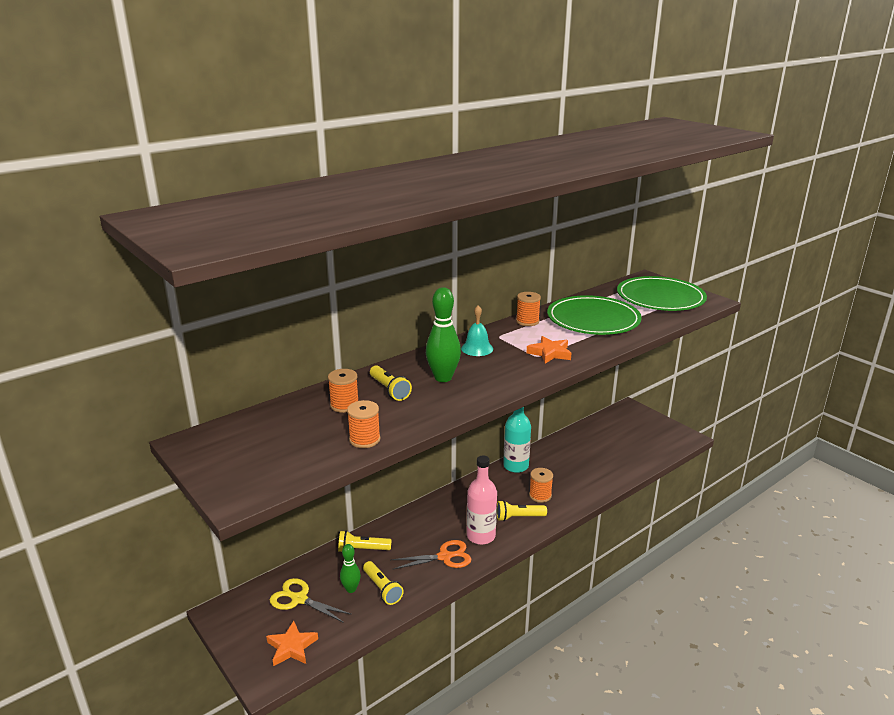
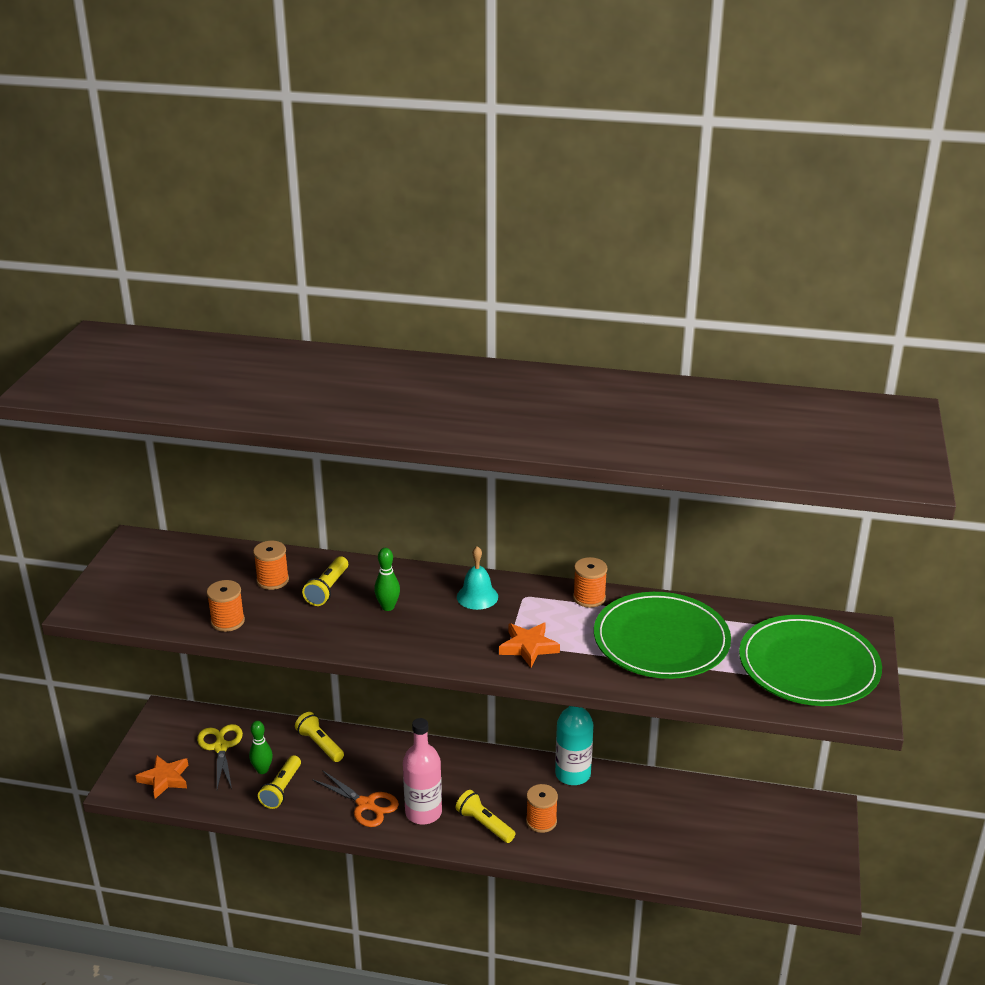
camera: 50 degrees right, 5 degrees up
green bowling pin [426,287,461,382] -> green bowling pin [374,548,400,611], size x0.60

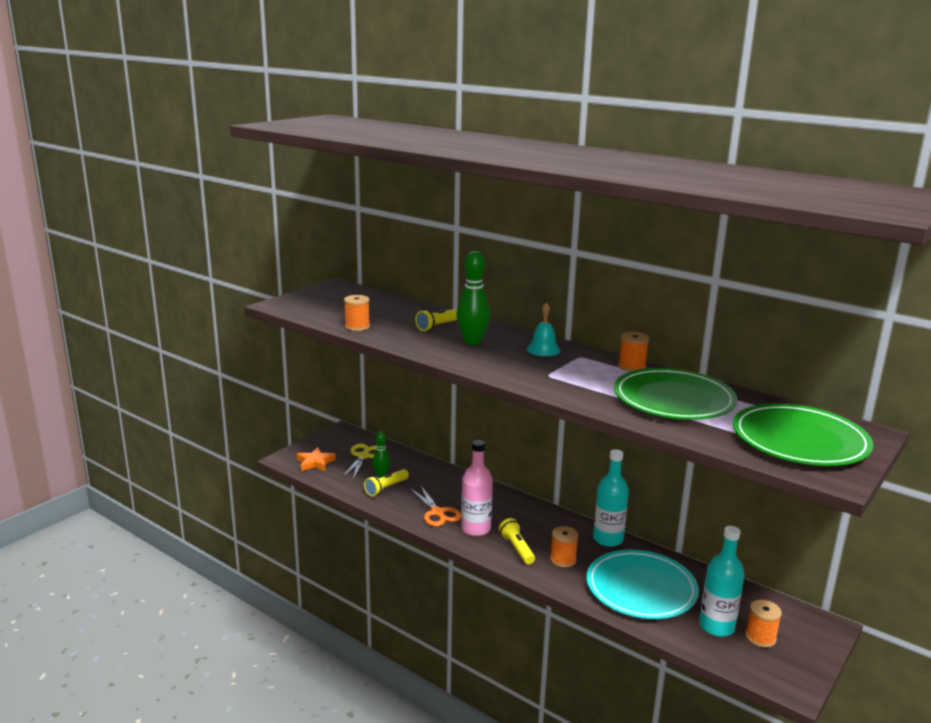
camera: 25 degrees right, 10 degrees down
orange spool [253,541,289,590] -> orange spool moved to [745,600,782,648]
yellow flashlight [295,712,344,762] -> none
green bowling pin [374,548,400,611] -> green bowling pin [457,251,490,345], size x1.66
orange star [499,623,560,668] -> none
none -> turquoise plate [586,550,699,619]
none -> turquoise bottle [699,526,745,637]

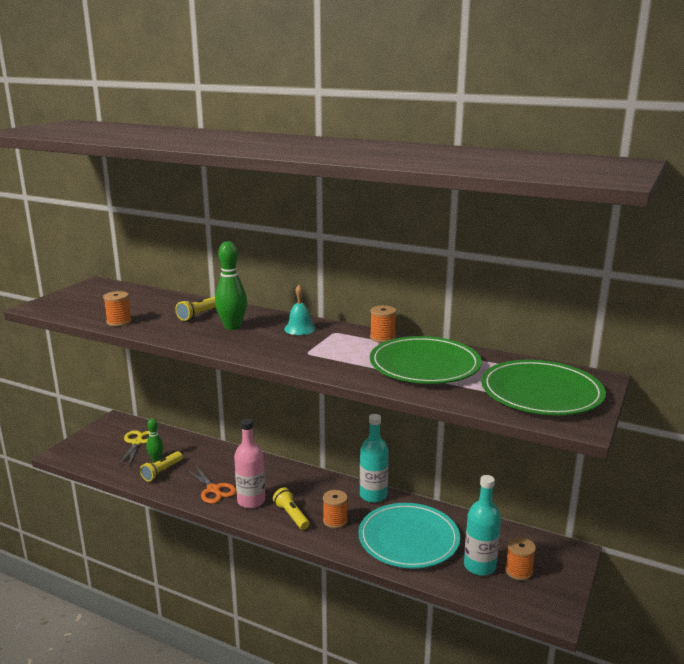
camera: 10 degrees left, 0 degrees up
orange star [297,447,336,471] -> none

